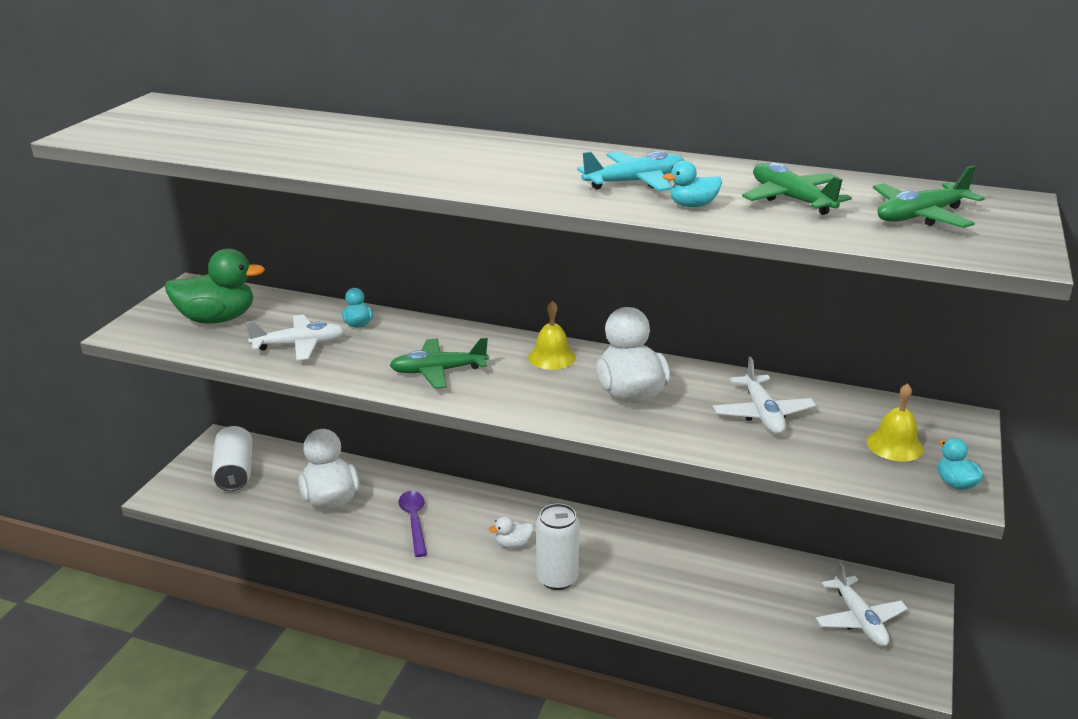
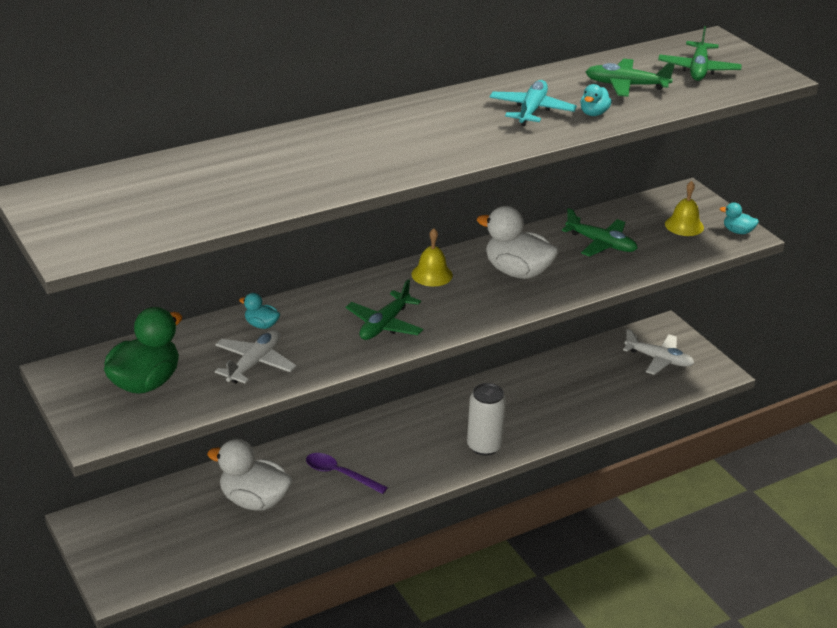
camera: 50 degrees left, 5 degrees up
white can [212,426,252,491] -> none
white duck [489,516,534,548] -> none
white plane [713,357,816,435] -> green plane [562,208,638,257]

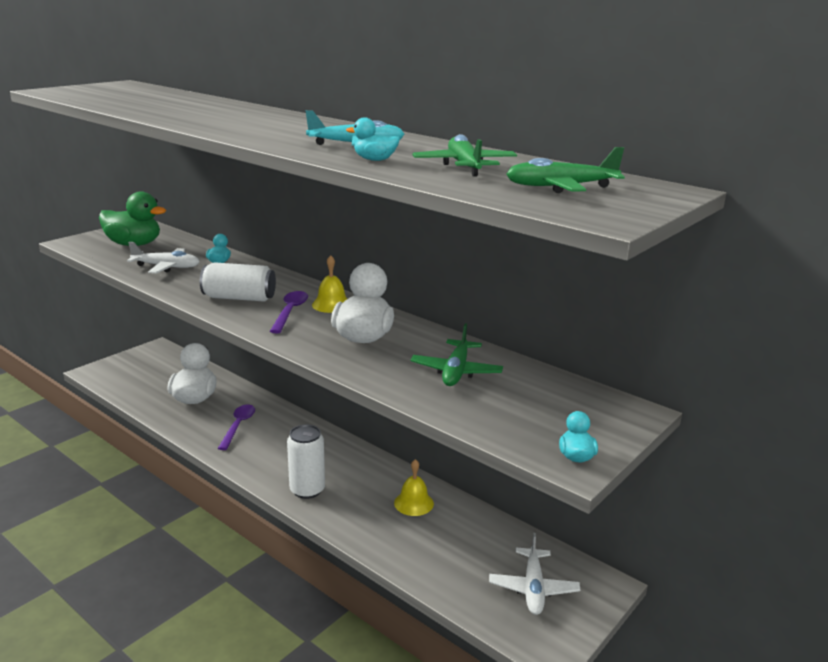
camera: 70 degrees right, 10 degrees down
green plane [346,279,423,340] -> white can [200,262,276,302]
yellow bell [665,181,704,236] -> yellow bell moved to [394,459,434,516]
none -> purple spoon [270,291,308,333]

